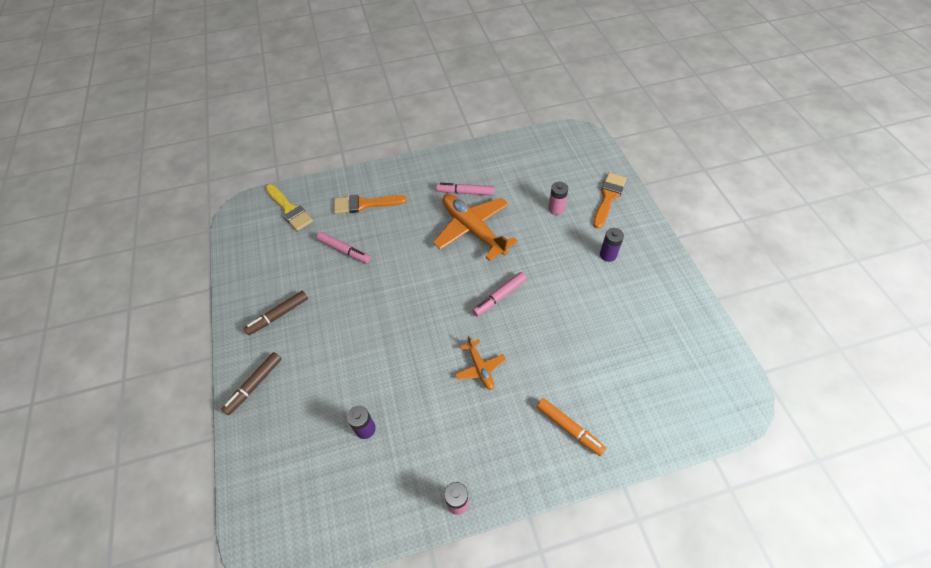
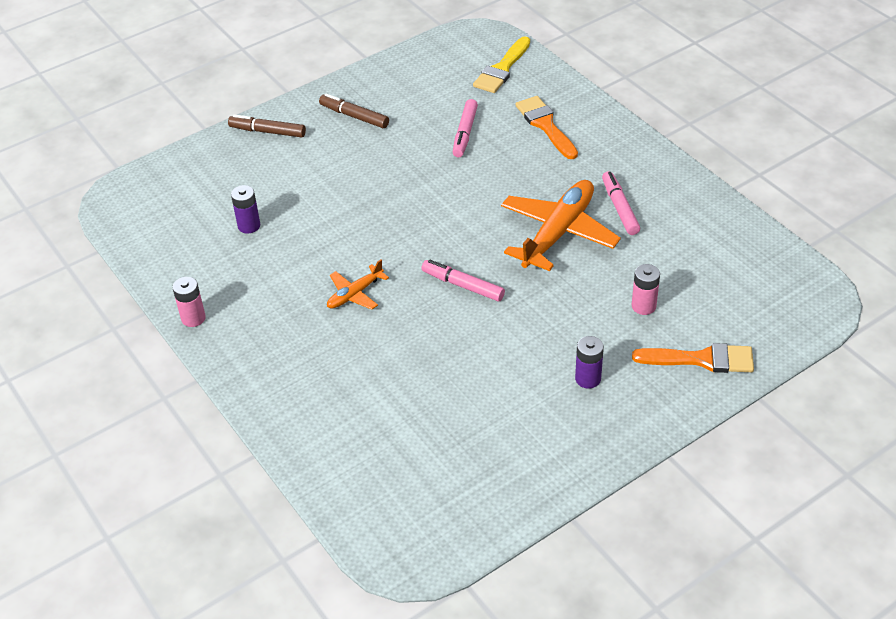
camera: 70 degrees right, 10 degrees down
orange marker [537,398,606,456] -> none

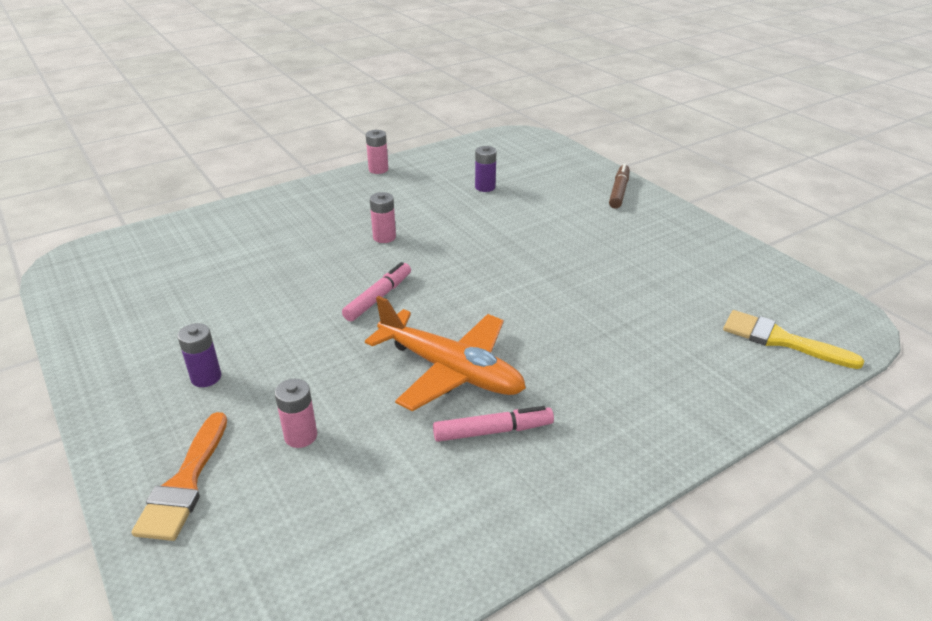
camera: 90 degrees right, 10 degrees down
brown marker [319,94,389,128] -> none
orange plane [327,260,389,310] -> pink battery [370,192,396,243]
pink marker [453,99,478,157] -> none
orange brush [515,96,578,159] -> none

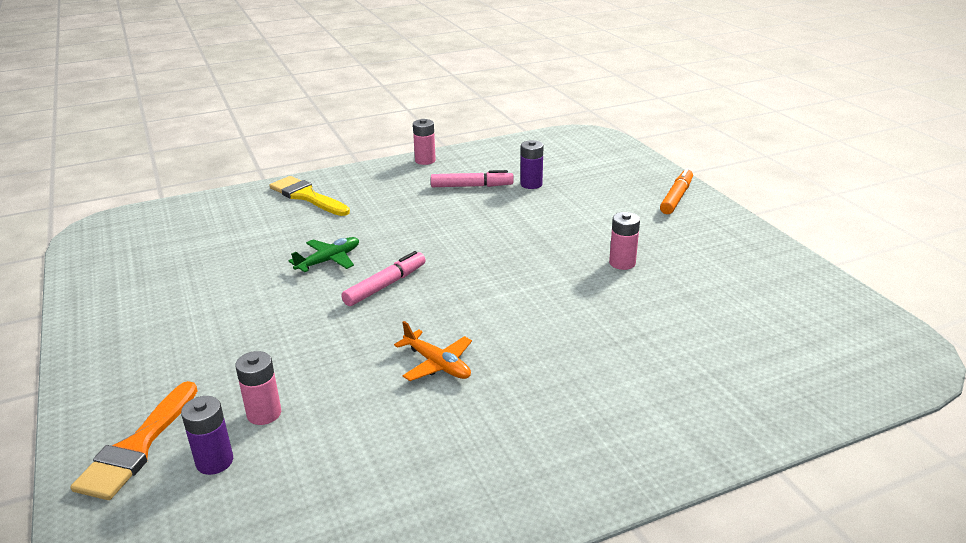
camera: 10 degrees right, 5 degrees down
purple battery [177,323,221,387] -> purple battery moved to [181,396,233,475]
orange plane [365,296,526,411] -> orange plane [394,321,472,381], size x0.50
pink battery [370,192,396,243] -> pink battery moved to [609,212,640,270]
pink marker [433,406,554,442] -> pink marker moved to [431,170,514,187]
brown marker [609,163,629,208] -> orange marker [660,168,693,214]
yellow brush [723,310,865,369] -> yellow brush moved to [270,176,350,216]
none -> green plane [289,237,359,272]

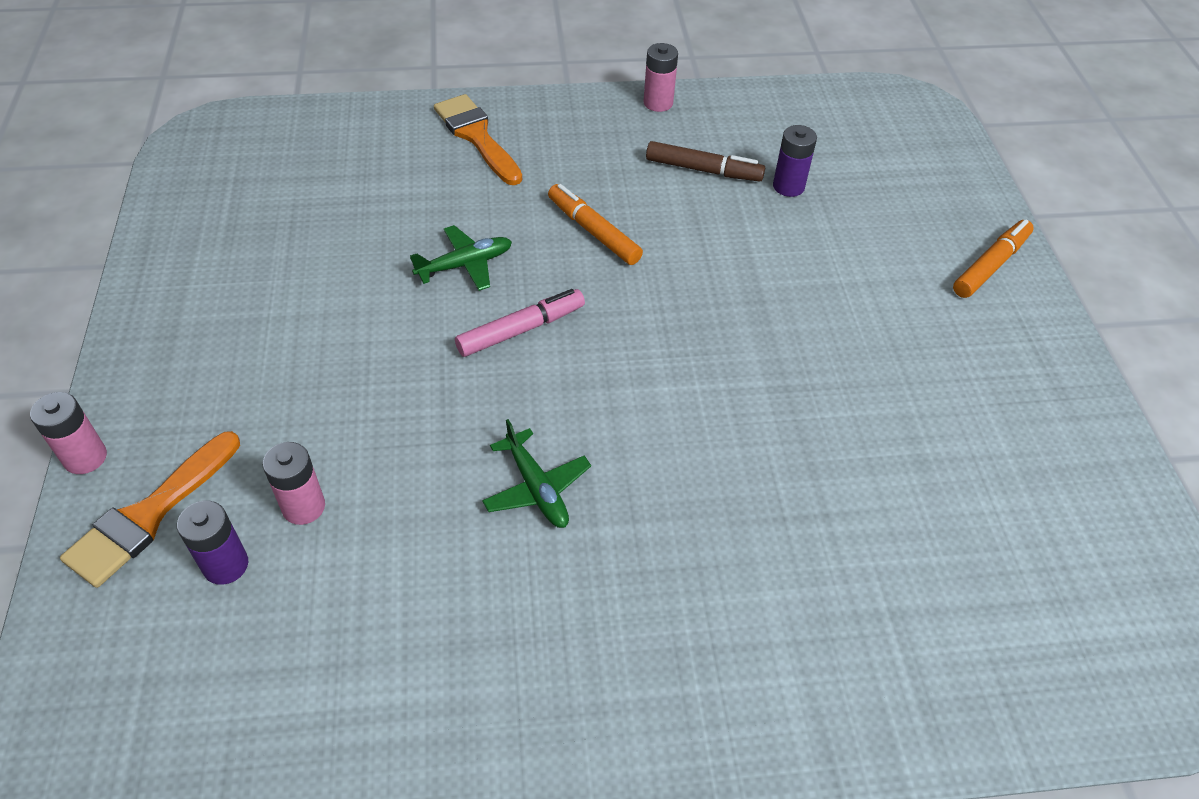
camera: 15 degrees right, 20 degrees up
yellow brush [270,176,350,216] -> orange brush [434,94,522,185]
orange plane [394,321,472,381] -> green plane [482,419,591,528]
pink marker [431,170,514,187] -> brown marker [646,141,765,181]
pink battery [609,212,640,270] -> pink battery moved to [30,392,107,474]
none -> orange marker [548,184,643,265]

